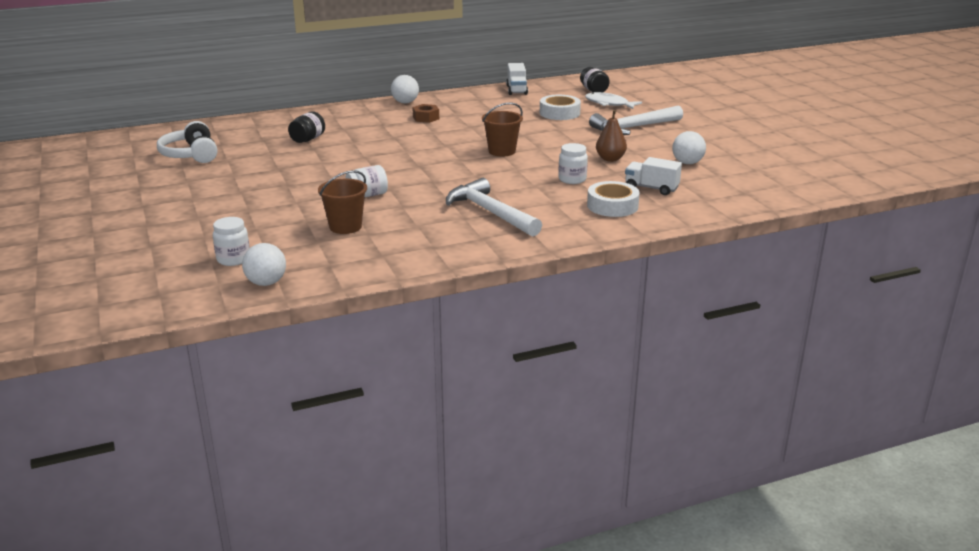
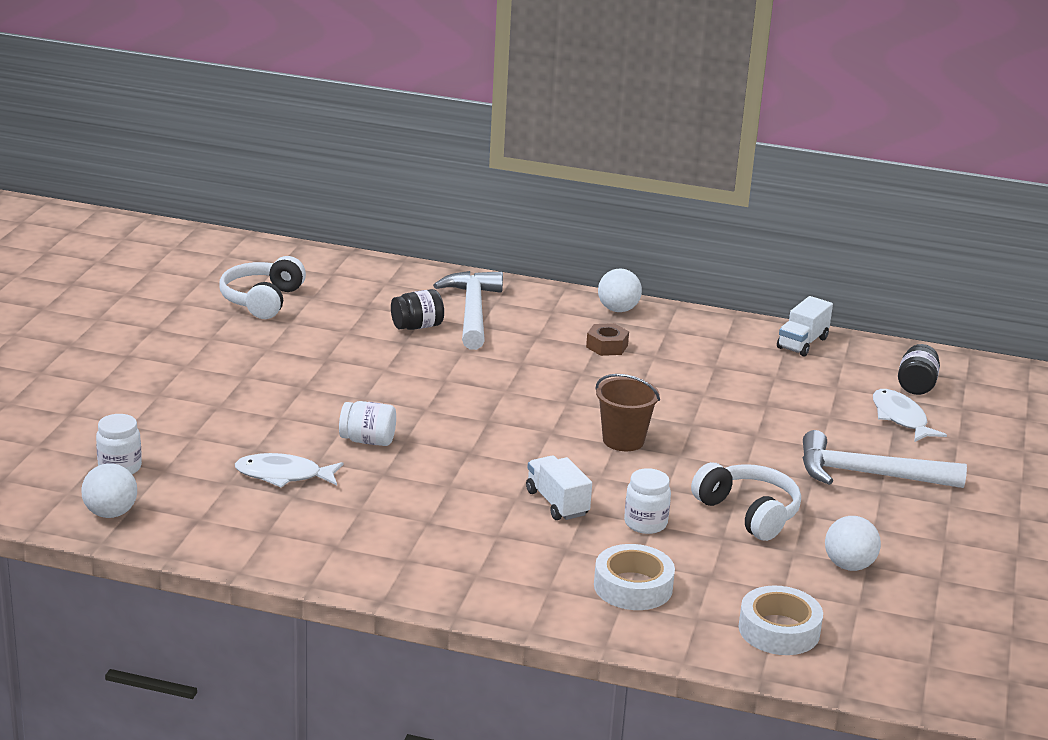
camera: 35 degrees right, 0 degrees up
brown bucket [318,170,367,234] -> white fish [235,453,343,488]
white hammer [446,178,542,237] -> white hammer moved to [433,271,503,350]
white tape [540,95,581,120] -> white tape moved to [739,586,823,655]
brown pear [596,110,627,162] -> white headphones [691,462,801,541]
white truck [625,157,682,195] -> white truck moved to [526,456,592,520]

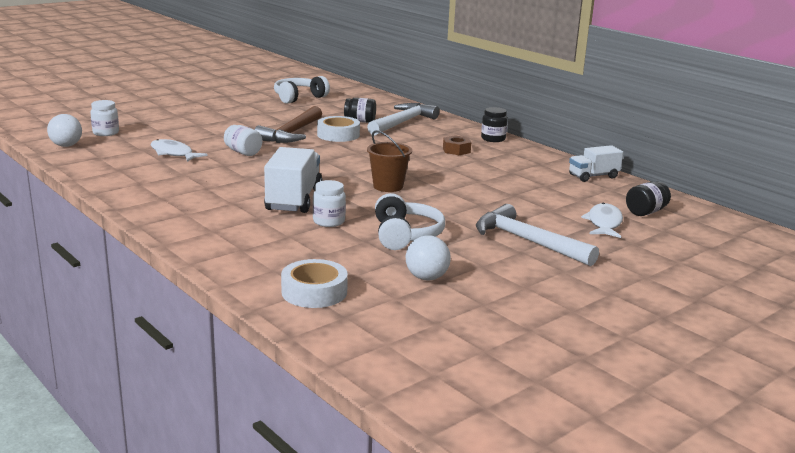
camera: 35 degrees right, 5 degrees down
white truck [526,456,592,520] -> white truck [264,147,322,213], size x1.62
white tape [594,544,675,610] -> white tape moved to [317,116,360,142]
white ball [598,268,642,312] -> black jar [481,107,508,142]
none -> brown hammer [254,106,322,143]

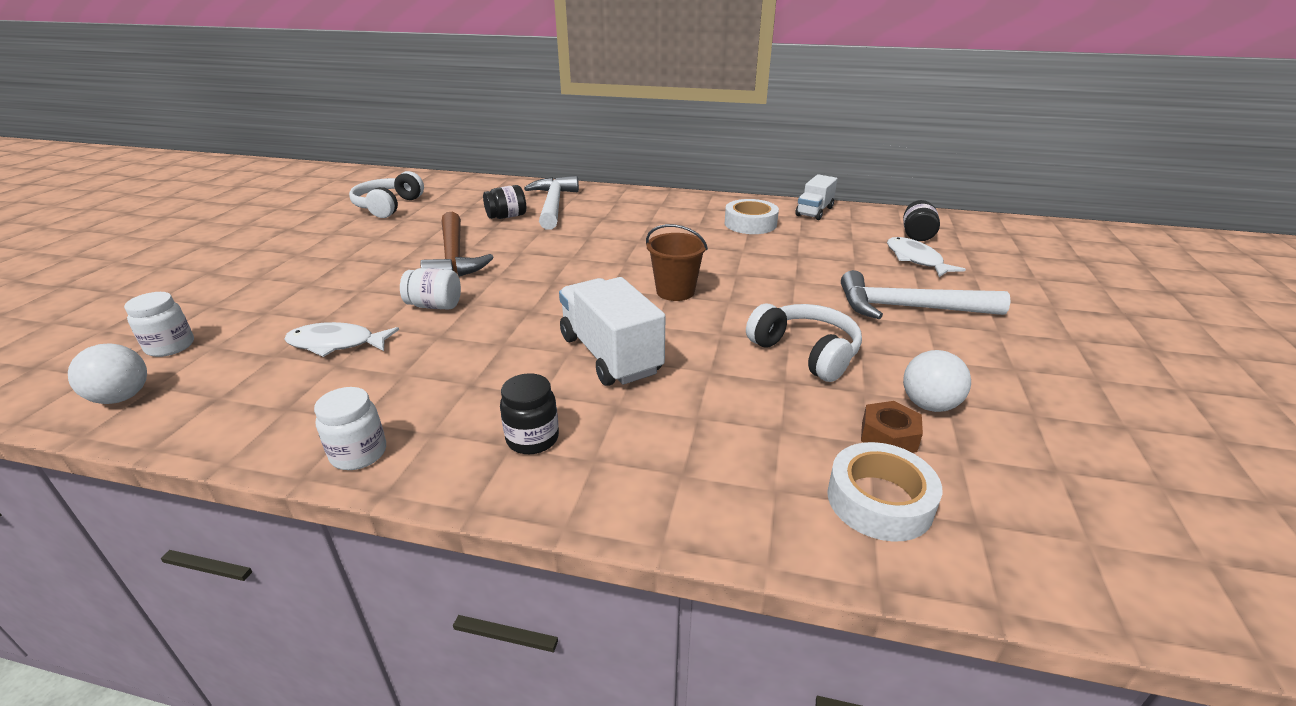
camera: 35 degrees left, 10 degrees up
white jar [313,180,346,227] -> white jar moved to [314,387,386,470]
white tape [317,116,360,142] -> white tape moved to [725,199,779,234]
brown nut [443,135,471,155] -> brown nut moved to [861,401,923,453]
black jar [481,107,508,142] -> black jar moved to [500,373,559,454]

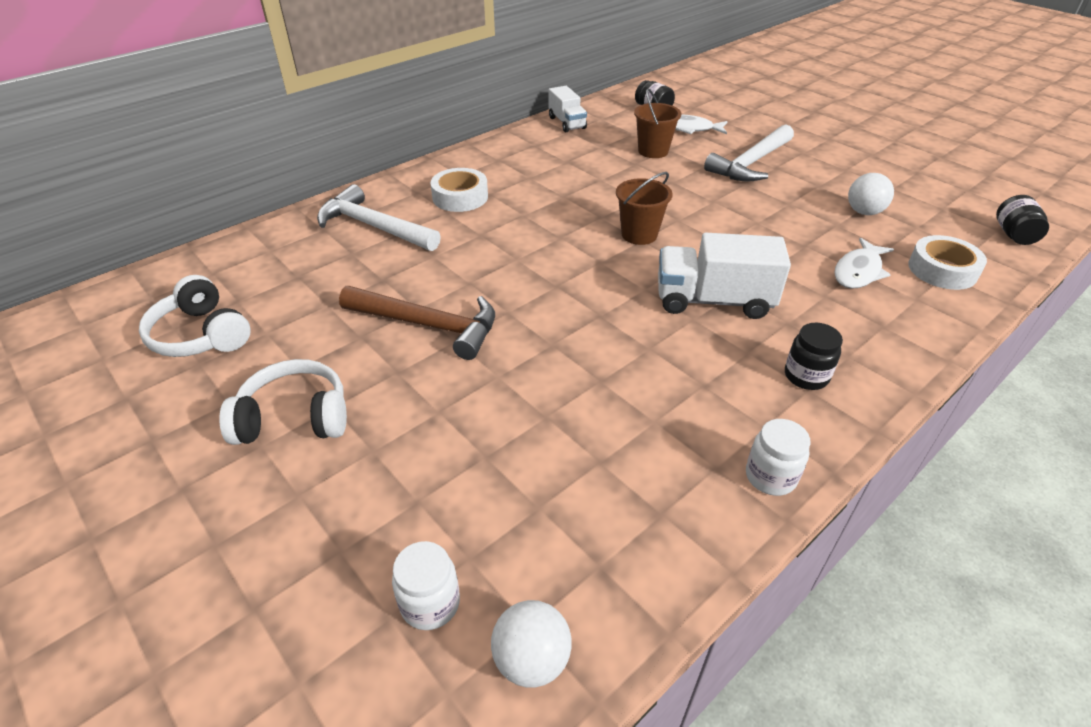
camera: 55 degrees left, 10 degrees up
white fish [284,322,399,357] -> white fish moved to [834,238,894,289]
white jar [400,268,461,310] -> none
black jar [483,185,526,219] -> black jar moved to [996,195,1049,245]
white tape [725,199,779,234] -> white tape moved to [430,168,488,212]
white headphones [746,304,862,382] -> white headphones moved to [219,359,347,445]
brown nut [861,401,923,453] -> none
none -> brown bucket [634,88,682,158]

